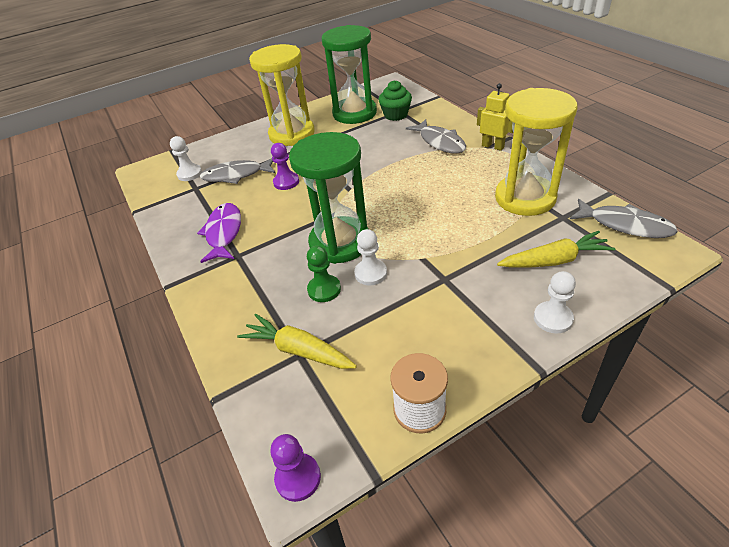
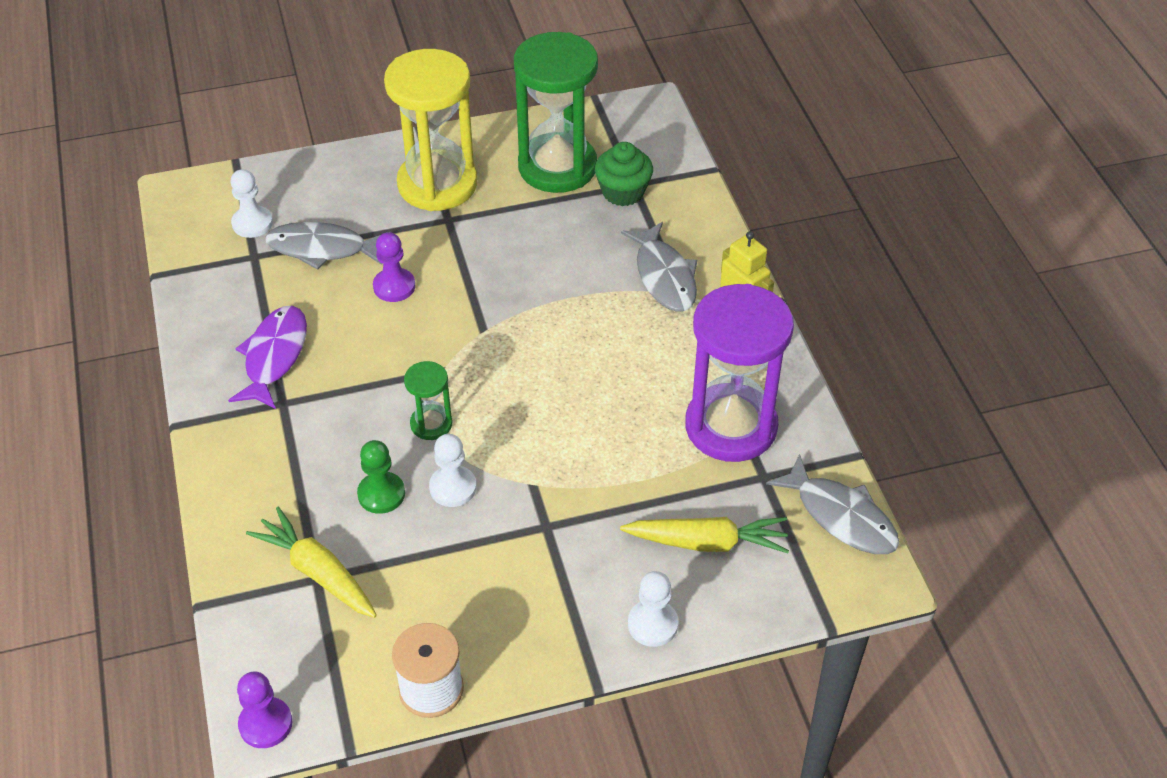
camera: 10 degrees right, 5 degrees up
green hourglass [289,132,368,264] -> green hourglass [404,361,453,440], size x0.46
yellow hourglass [495,88,577,216] -> purple hourglass [685,284,794,462]

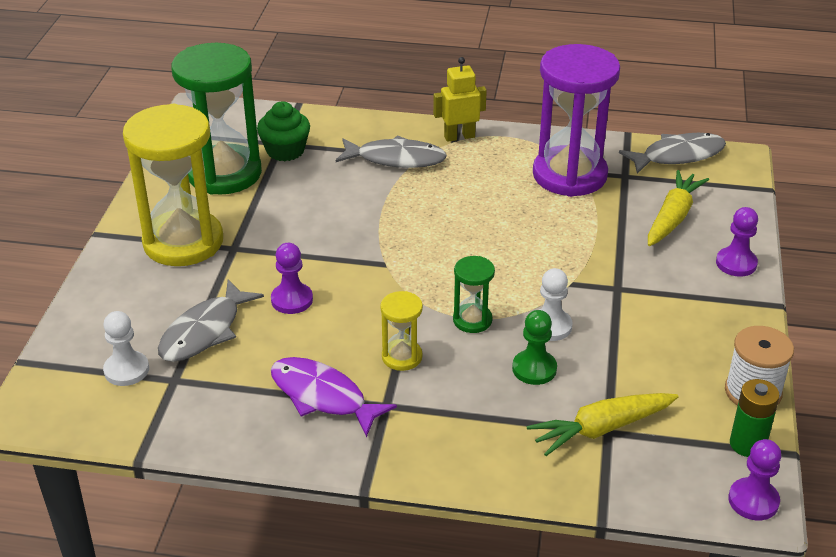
camera: 65 degrees left, 10 degrees down
white pawn [628,571,678,647] -> purple pawn [716,207,758,277]
none -> yellow hourglass [380,291,423,371]
none -> green battery [730,379,780,457]

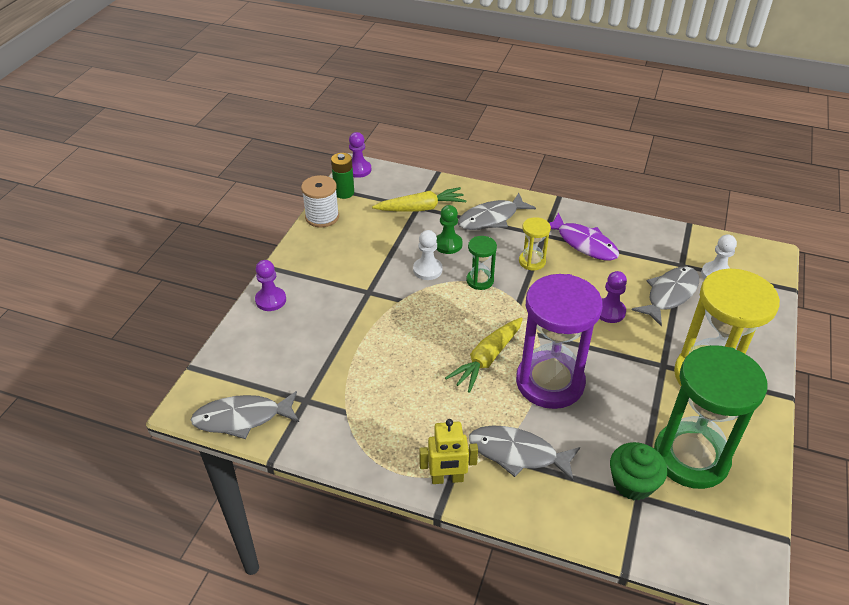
camera: 170 degrees left, 5 degrees up
purple hourglass [533,44,620,197] -> purple hourglass moved to [516,274,603,409]
yellow carrot [648,170,709,246] -> yellow carrot moved to [445,317,523,393]
none -> grey fish [458,193,536,230]

